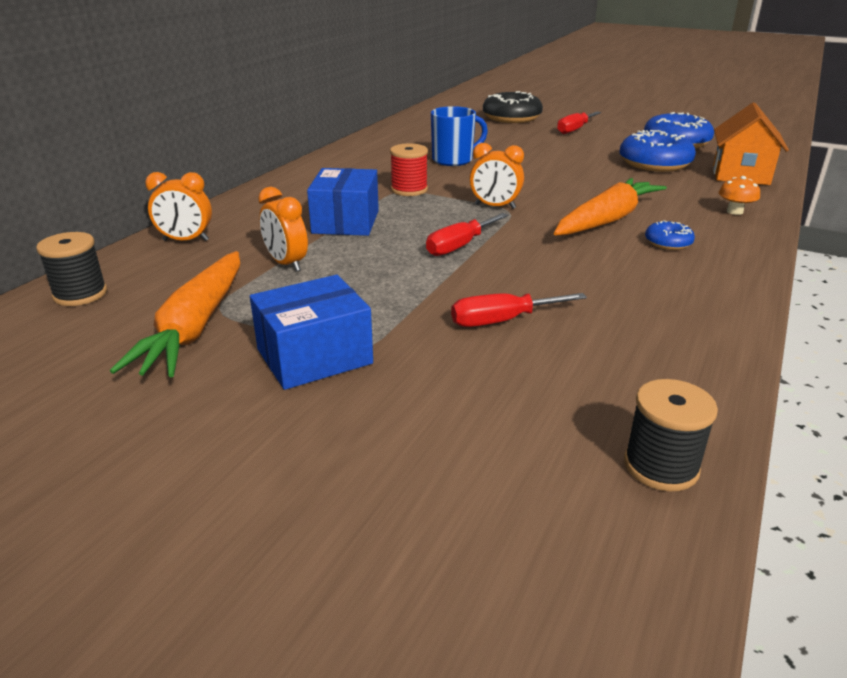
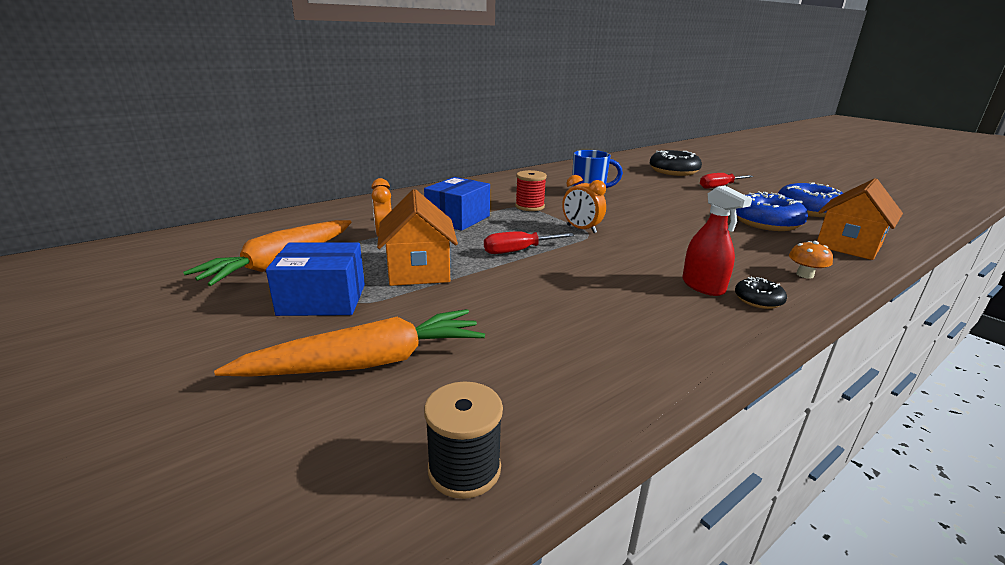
camera: 25 degrees right, 5 degrees down
black spool [36,232,107,306] -> none
orange clock [145,172,212,241] -> none
red screwdriver [451,293,587,327] -> none
orange carrot [554,178,667,236] -> orange carrot moved to [214,309,485,377]
blue donut [645,220,695,250] -> red spray bottle [682,186,752,296]
none -> orange house [377,189,458,286]
none -> black donut [735,277,787,309]

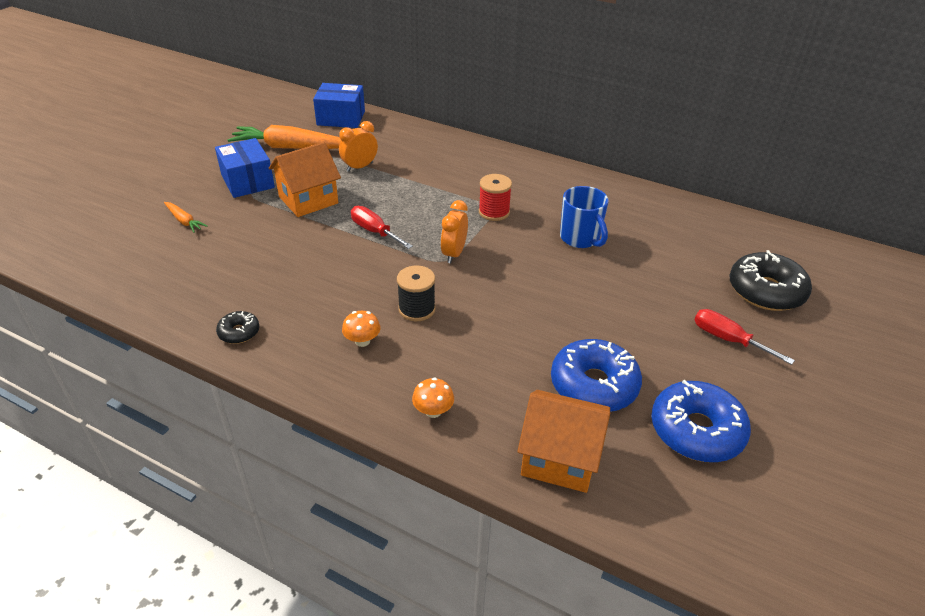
camera: 65 degrees right, 15 degrees up
orange carrot [214,309,485,377] -> orange carrot [164,202,207,233], size x0.47
blue box [424,177,490,231] -> blue box moved to [313,83,365,128]
black spool [424,381,503,499] -> black spool moved to [397,266,436,321]
red spray bottle [682,186,752,296] -> orange mushroom [342,311,380,347]
black donut [735,277,787,309] -> black donut moved to [216,311,259,344]

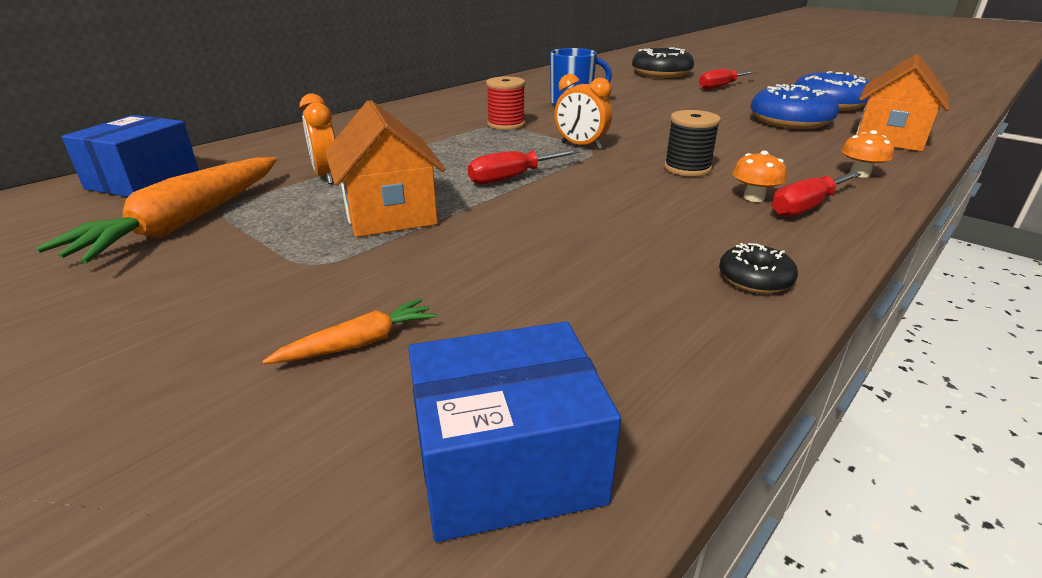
camera: 75 degrees left, 10 degrees down
blue box [215,138,275,198] -> blue box moved to [408,322,621,542]
none -> red screwdriver [772,171,861,217]

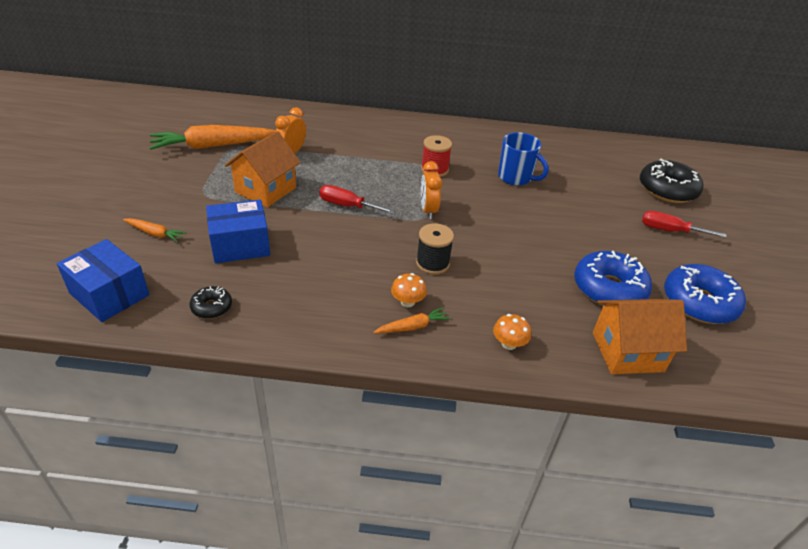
camera: 50 degrees right, 10 degrees up
blue box [61,115,199,197] -> blue box moved to [206,199,270,263]
black donut [719,243,798,294] -> black donut moved to [189,286,232,319]
red screwdriver [772,171,861,217] -> orange carrot [373,307,450,333]

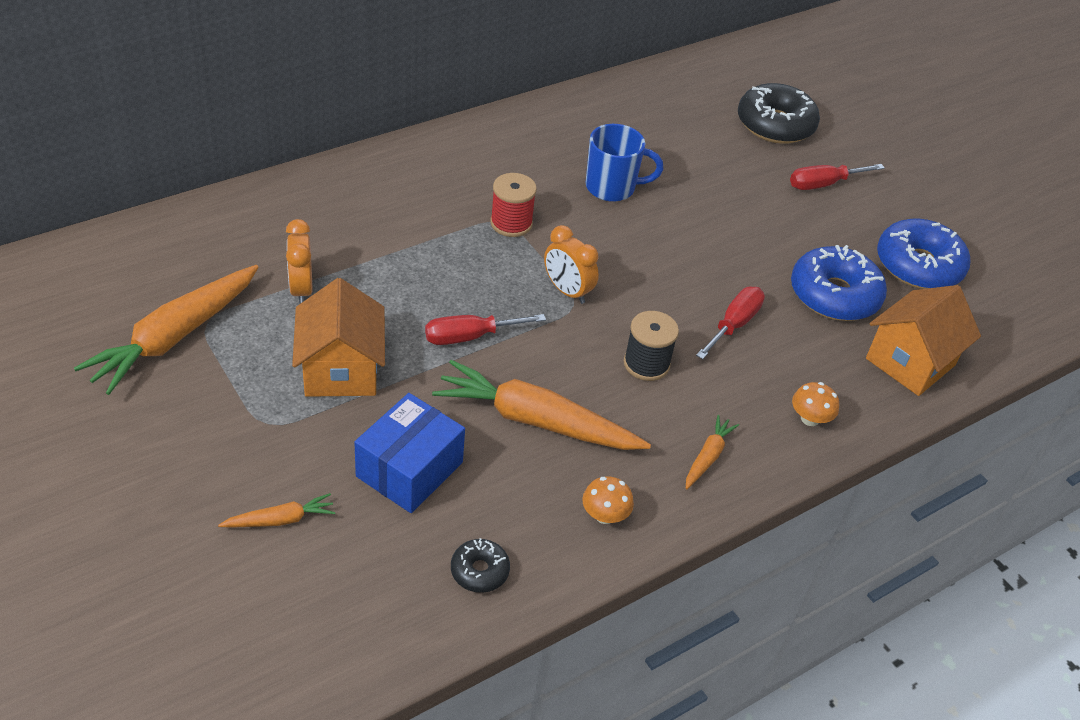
camera: 40 degrees left, 5 degrees up
blue box [57,239,150,322] -> none
orange mushroom [391,273,427,307] -> orange mushroom moved to [582,476,634,524]
none -> orange carrot [432,360,651,450]
none -> red screwdriver [696,286,765,359]

